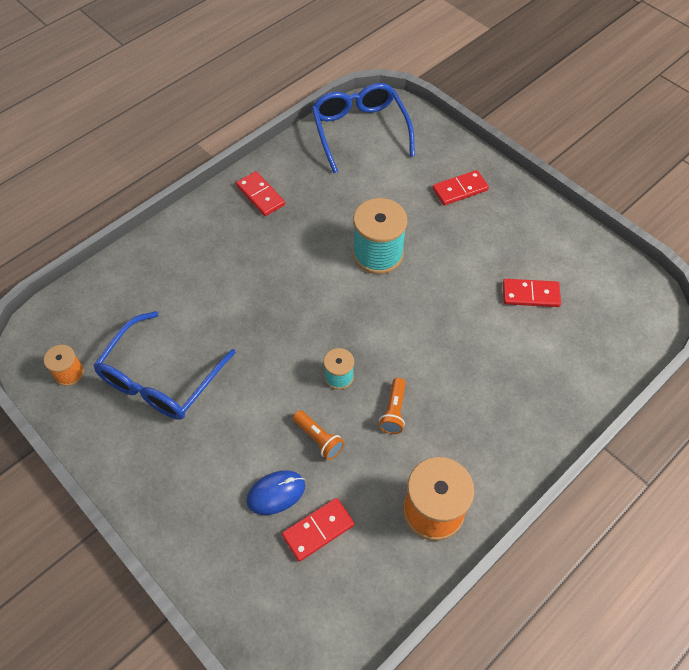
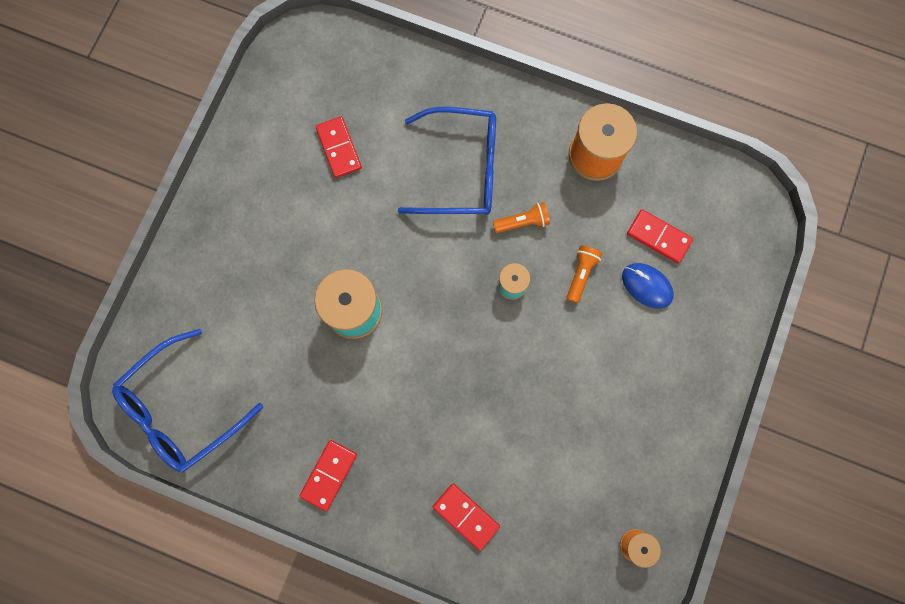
camera: 115 degrees left, 20 degrees up
blue glasses [93,311,236,420] -> blue glasses moved to [398,107,496,215]
red domino [432,170,489,205] -> red domino moved to [433,483,500,551]

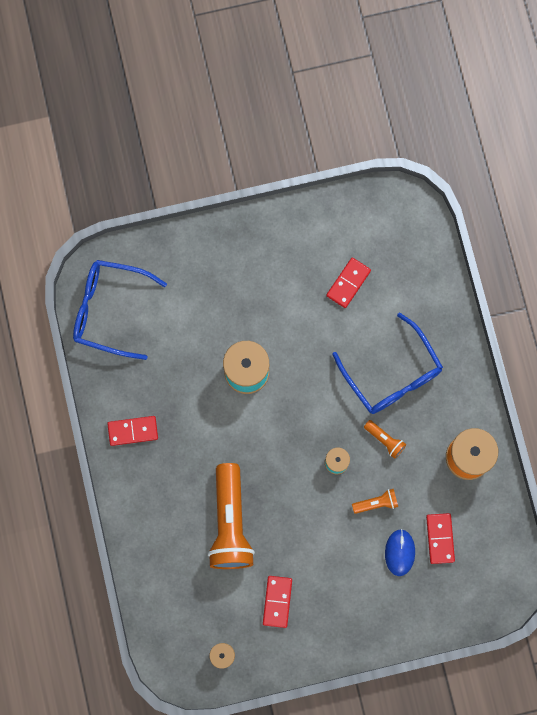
camera: 55 degrees right, 0 degrees up
red domino [433,483,500,551] -> red domino moved to [263,576,292,628]
none -> orange flashlight [208,463,255,569]

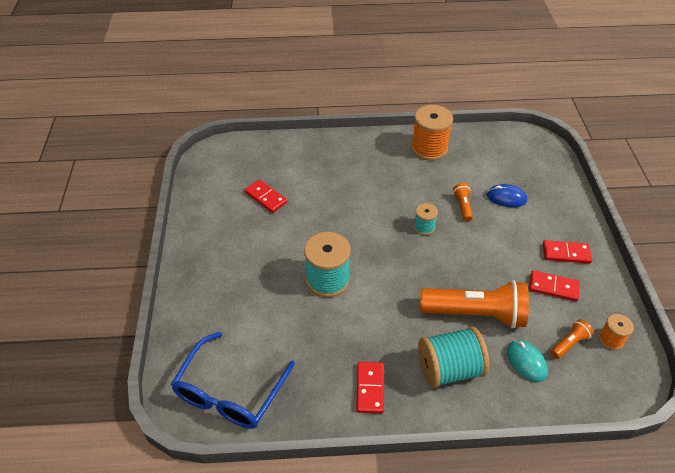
camera: 80 degrees left, 30 degrees down
blue glasses [332,312,443,414] -> none
orange flashlight [364,420,406,459] -> orange flashlight moved to [550,319,593,359]
red domino [426,513,455,564] -> red domino moved to [543,240,592,264]
none -> turquoise spool [418,326,489,388]
none -> turquoise mouse [507,340,548,382]

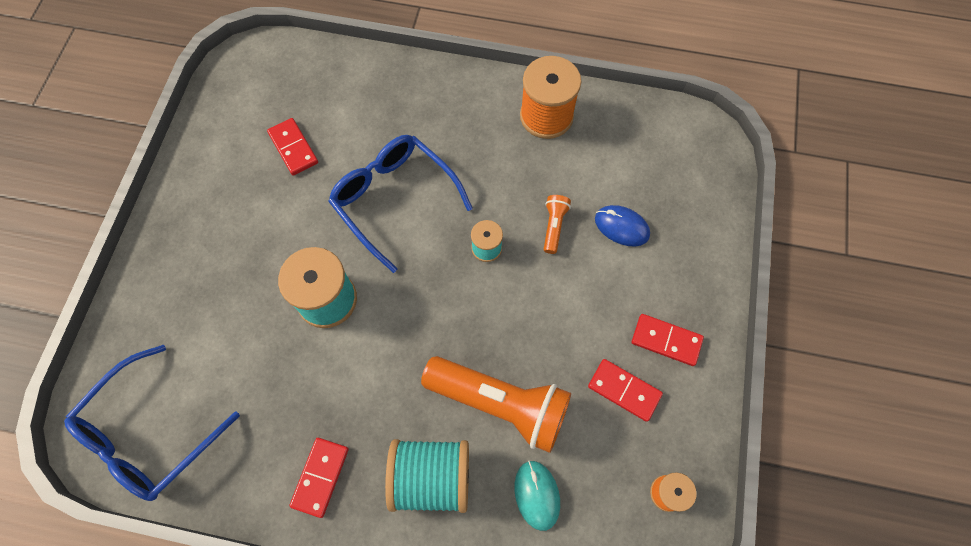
camera: 15 degrees right, 20 degrees up
orange flashlight [550,319,593,359] -> none
none -> blue glasses [328,135,473,273]

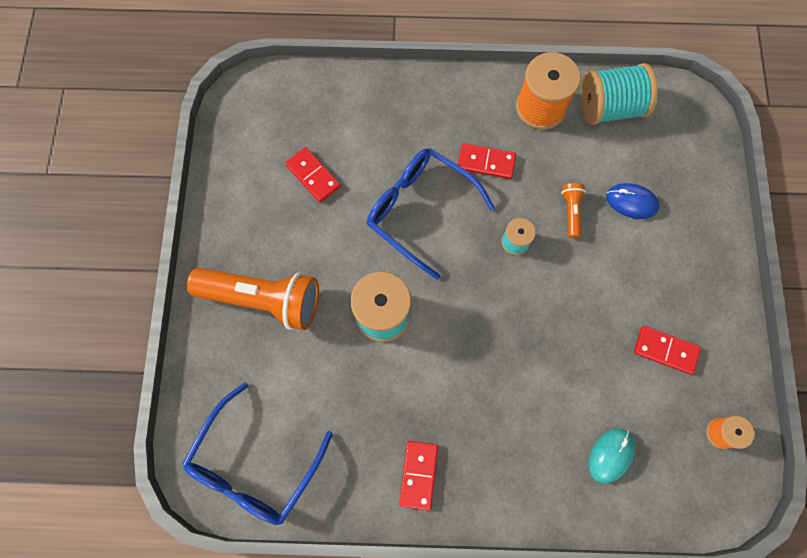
camera: 10 degrees left, 5 degrees up
turquoise spool [385,439,469,513] -> turquoise spool moved to [581,63,658,125]
orange flashlight [421,356,571,453] -> orange flashlight moved to [187,268,319,330]
turquoise mouse [514,461,560,531] -> turquoise mouse turned 60 degrees clockwise [589,428,635,484]
red domino [632,314,704,366] -> red domino moved to [458,143,516,179]

